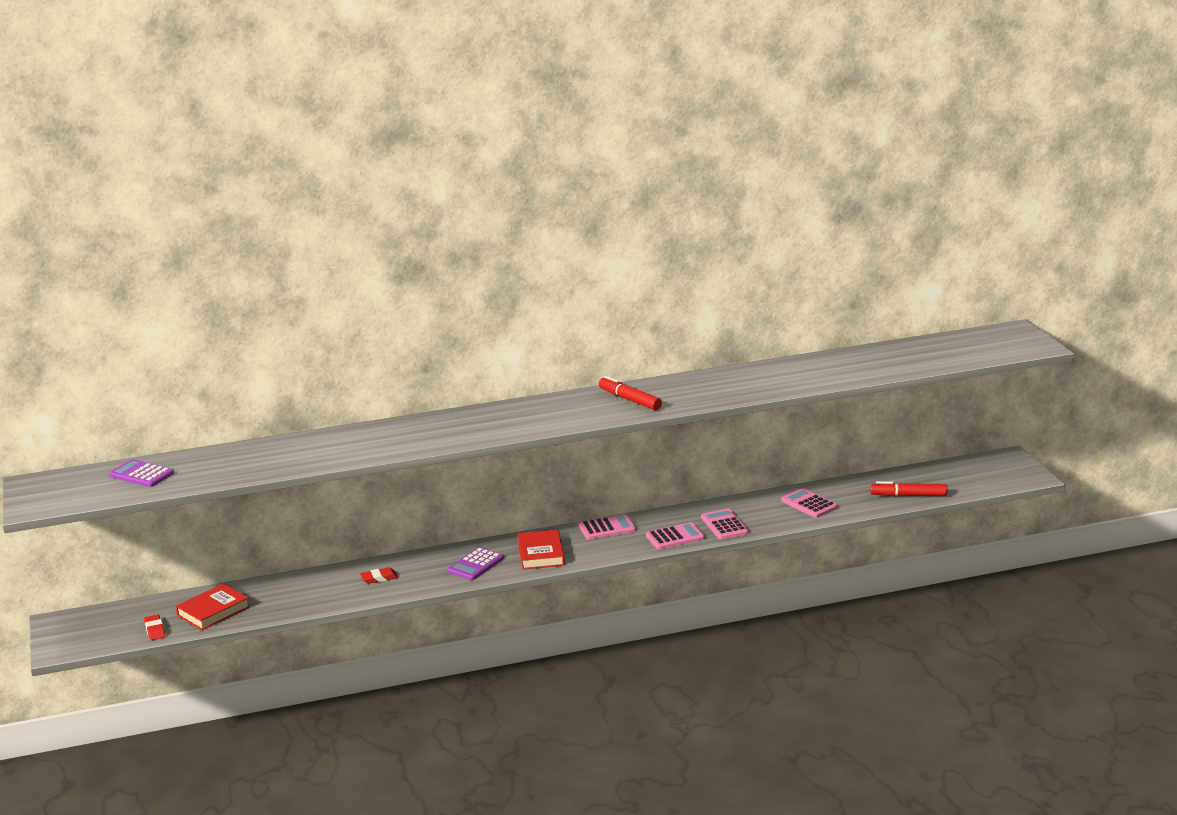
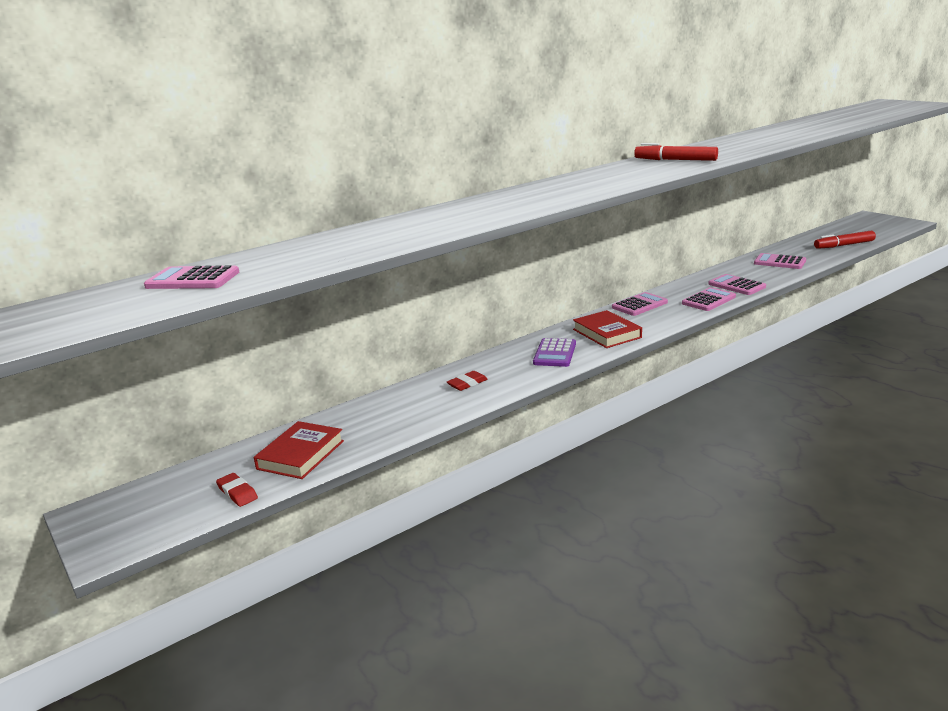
camera: 20 degrees left, 0 degrees up
purple calculator [109,459,174,487] -> pink calculator [144,265,239,289]

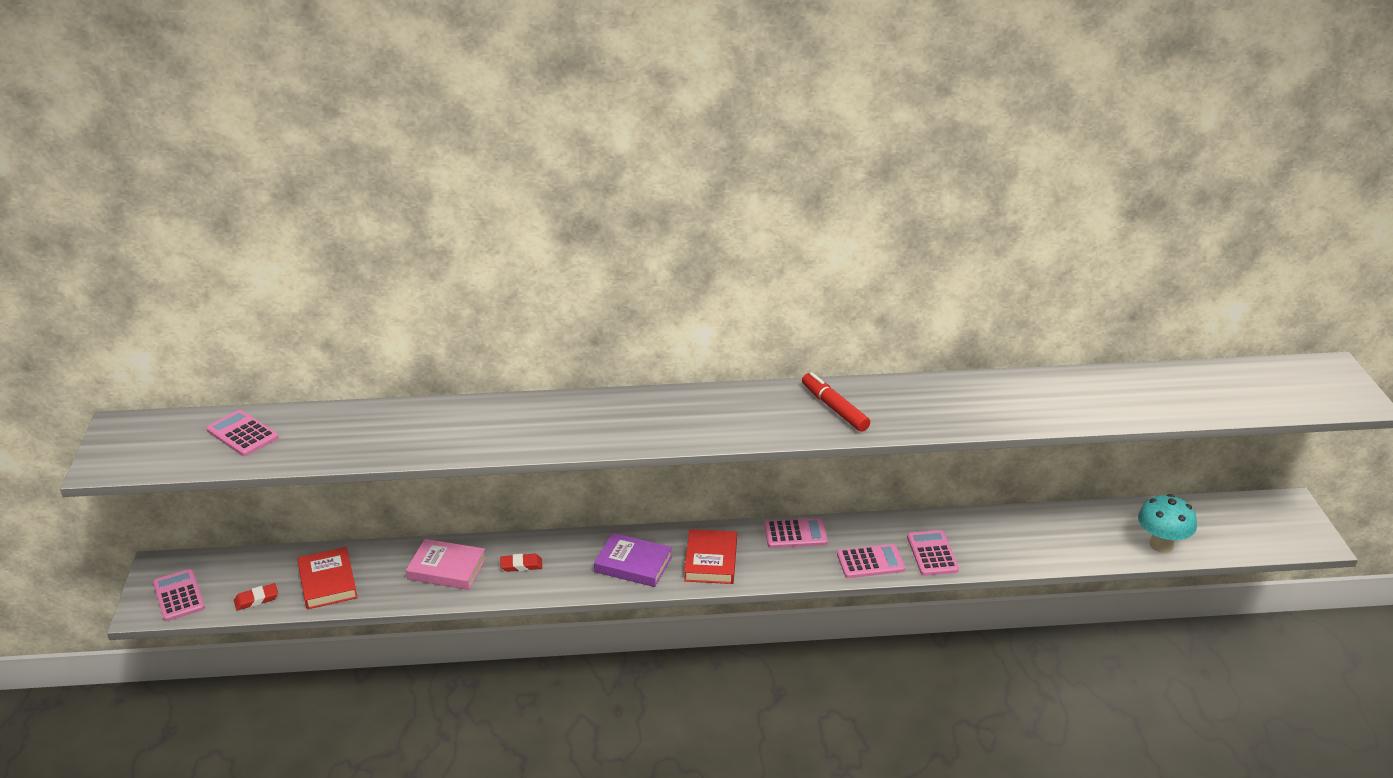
camera: 30 degrees right, 10 degrees up
red eraser [216,473,258,507] -> red eraser turned 75 degrees clockwise [234,583,278,611]
red book [254,421,344,479] -> red book turned 75 degrees counterclockwise [297,547,358,610]
purple calculator [533,338,576,367] -> purple book [594,533,672,587]
pink calculator [754,253,806,269] -> pink calculator moved to [153,569,205,621]
red marker [814,231,876,249] -> turquoise mushroom [1138,494,1197,553]
none -> pink book [406,539,486,590]

